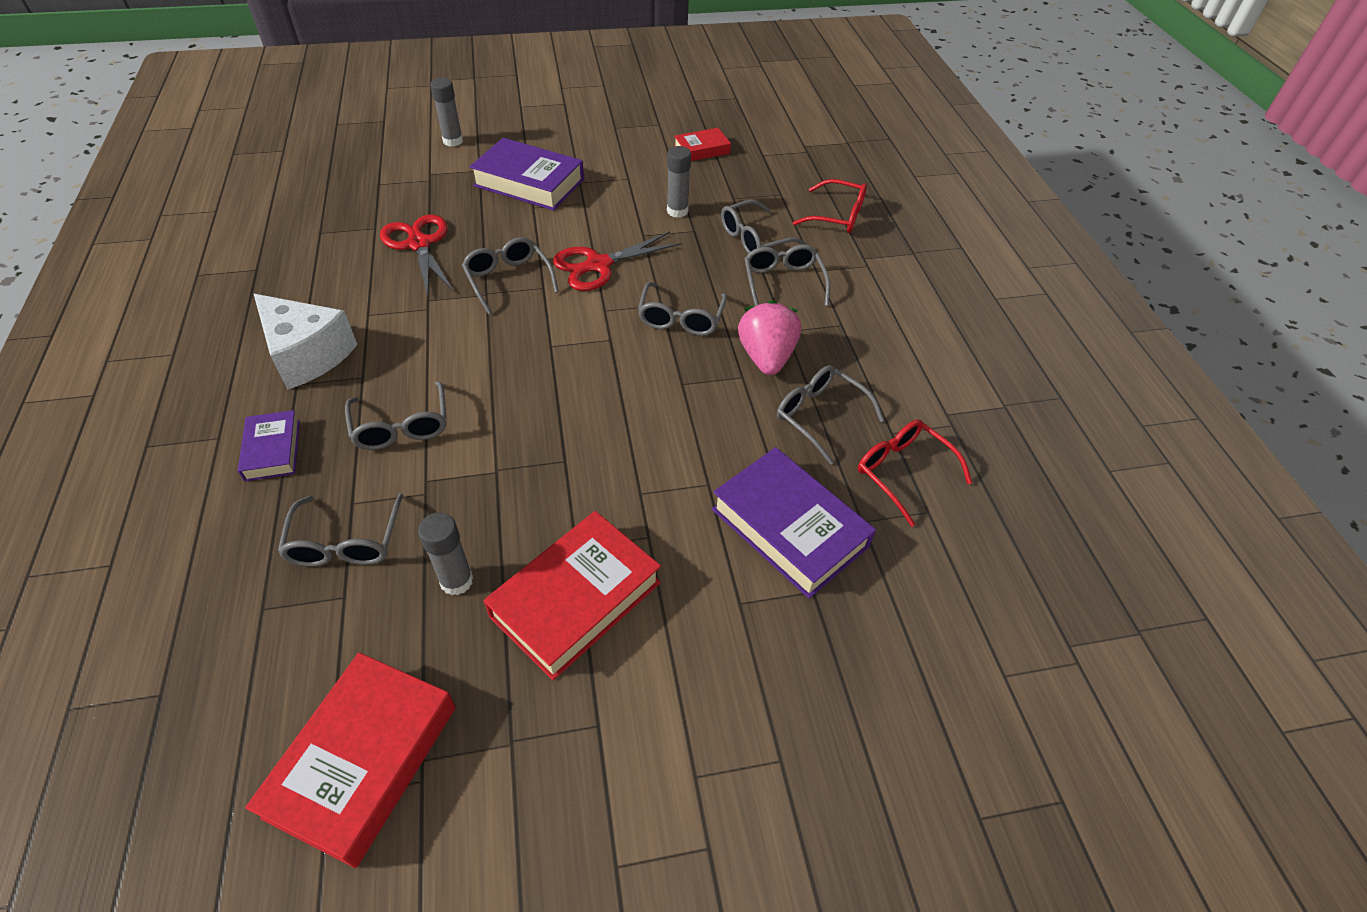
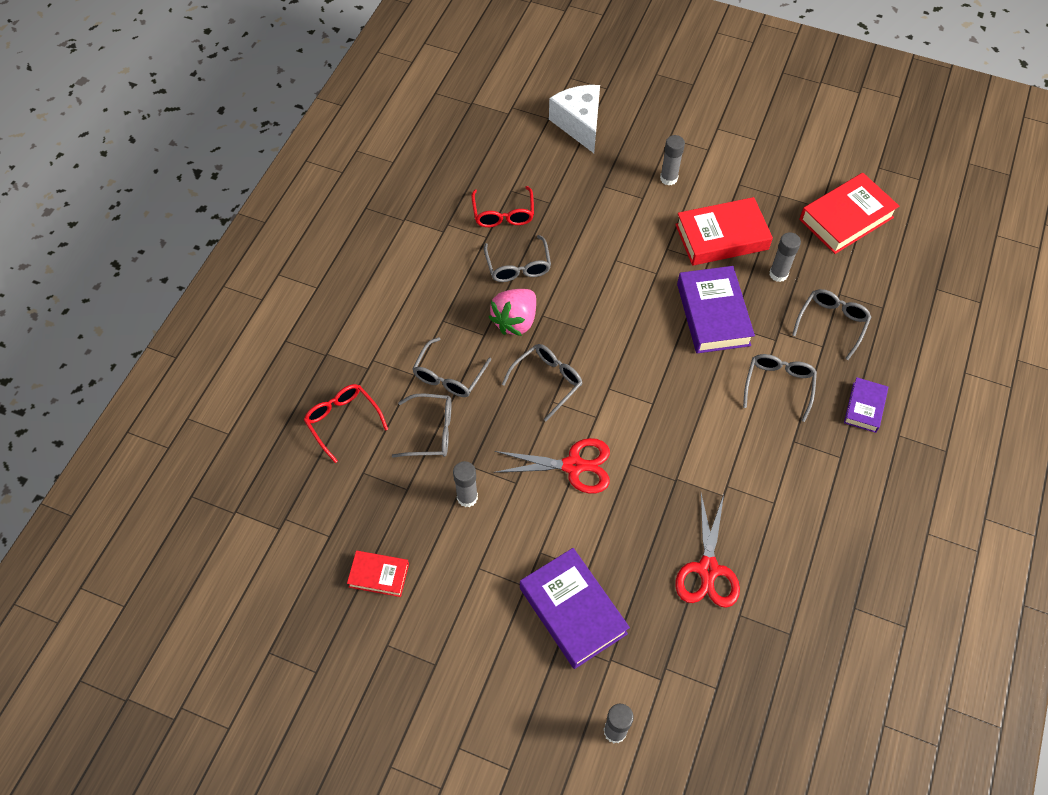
camera: 145 degrees left, 10 degrees up
white cheese [254,294,358,389] -> white cheese moved to [549,85,600,153]
grey glasses [462,237,559,314] -> none
purple book [712,447,876,599] -> purple book moved to [677,266,755,353]
none -> grey glue stick [660,135,685,185]

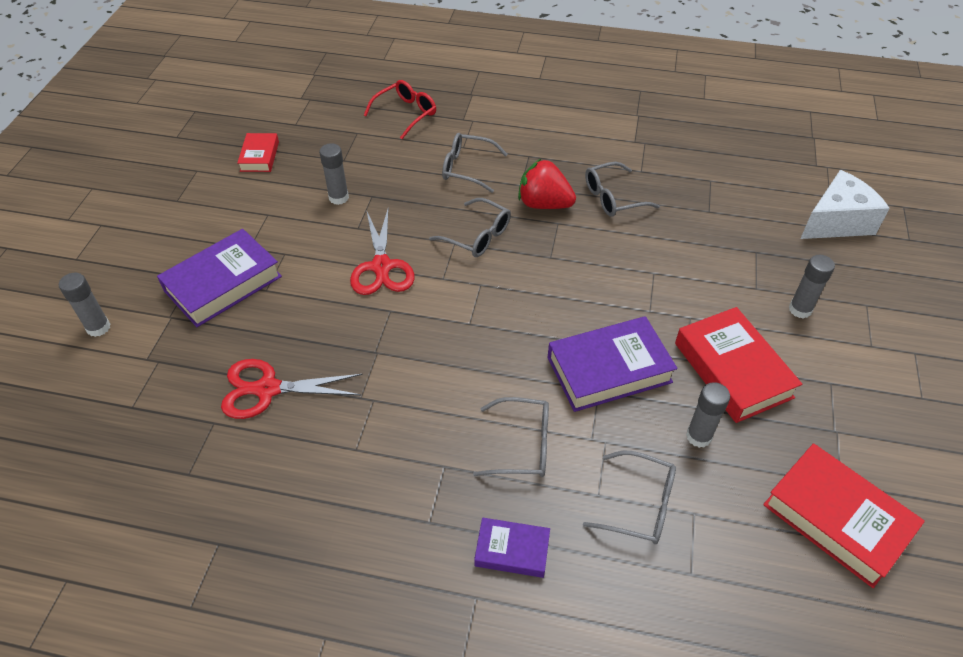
camera: 80 degrees right, 10 degrees down
grey glasses [392,394,451,458] -> none
red glasses [471,186,534,227] -> none
pink strawberry [489,289,536,336] -> red strawberry [518,158,576,209]

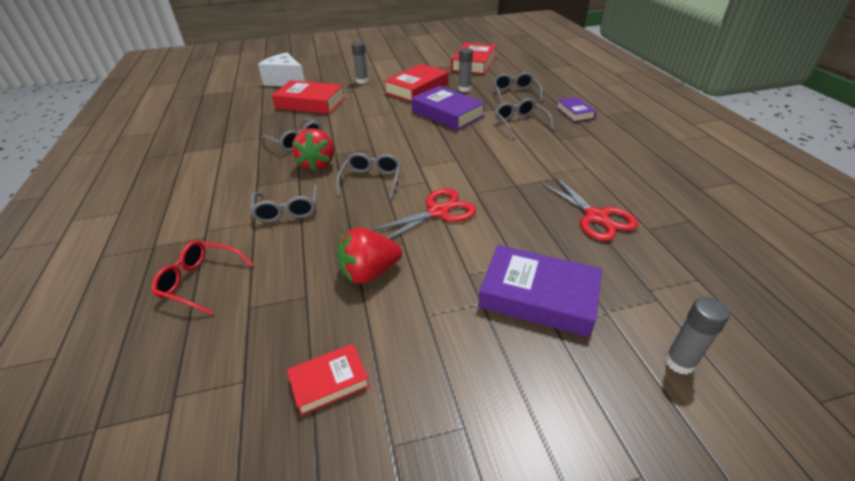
camera: 115 degrees left, 10 degrees down
grey glue stick [319,143,349,205] -> red strawberry [338,227,402,283]
none -> red book [272,80,345,114]

